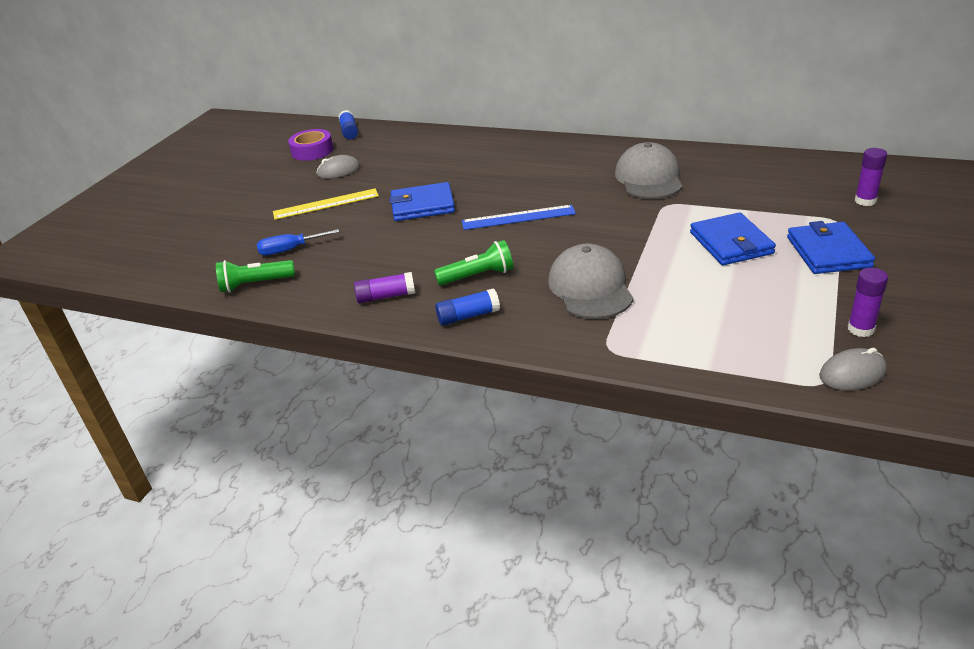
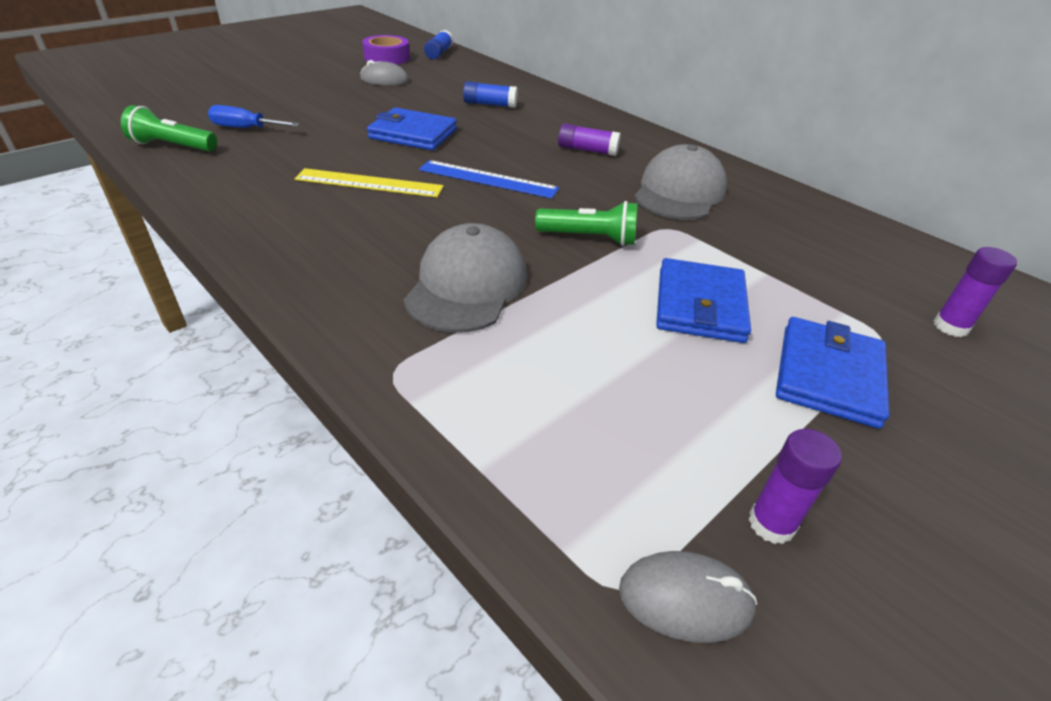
camera: 20 degrees right, 5 degrees up
yellow ruler [273,188,379,220] -> yellow ruler moved to [294,168,444,197]
purple glue stick [354,272,415,303] -> purple glue stick moved to [558,123,621,156]
green flashlight [434,240,513,285] -> green flashlight moved to [535,201,638,246]
blue glue stick [435,288,500,326] -> blue glue stick moved to [463,81,518,108]

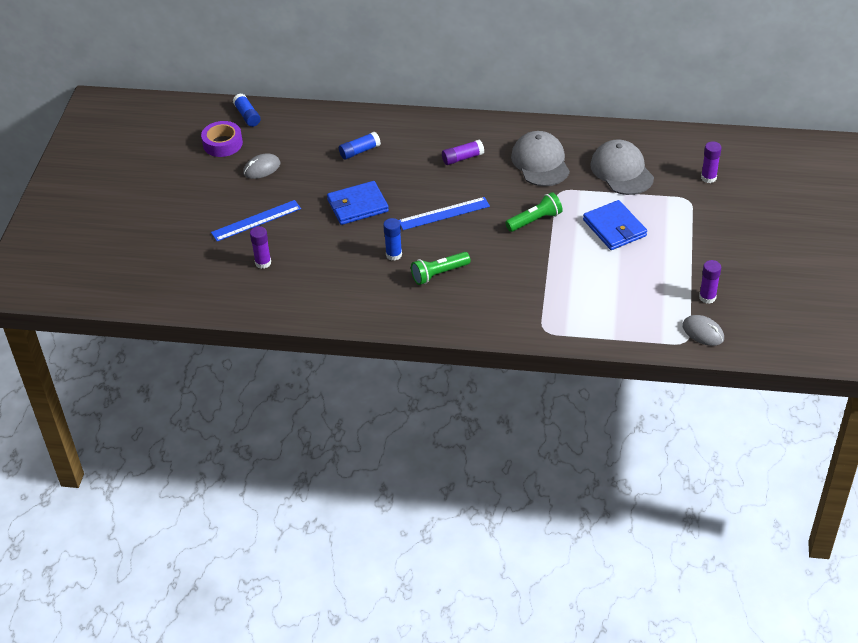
camera: 35 degrees left, 5 degrees up
green flashlight [121,105,217,152] -> green flashlight moved to [411,252,471,285]
blue screwdriver [208,105,300,128] -> purple glue stick [250,226,271,269]
yellow ruler [294,168,444,197] -> blue glue stick [383,218,402,261]
grey cap [404,223,527,333] -> grey cap moved to [590,140,654,195]
grey mouse [619,551,757,643] -> grey mouse turned 75 degrees clockwise [682,315,724,346]
blue wallet [776,317,889,429] -> none
none -> blue ruler [211,200,301,241]

